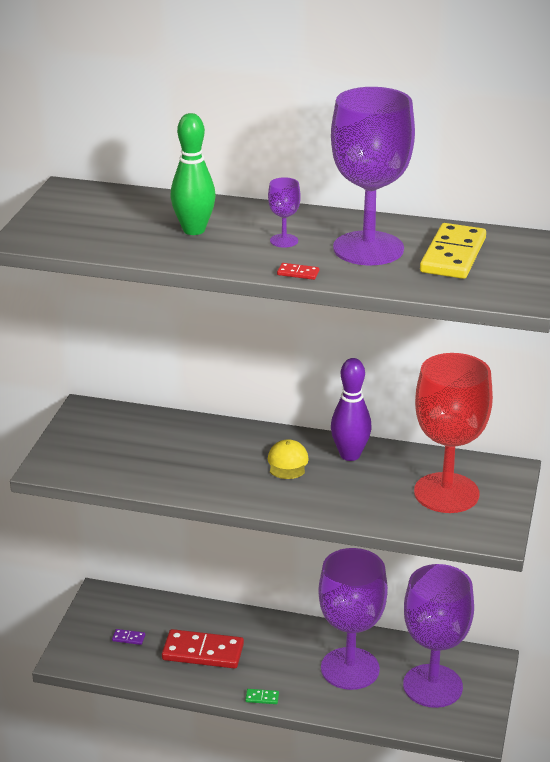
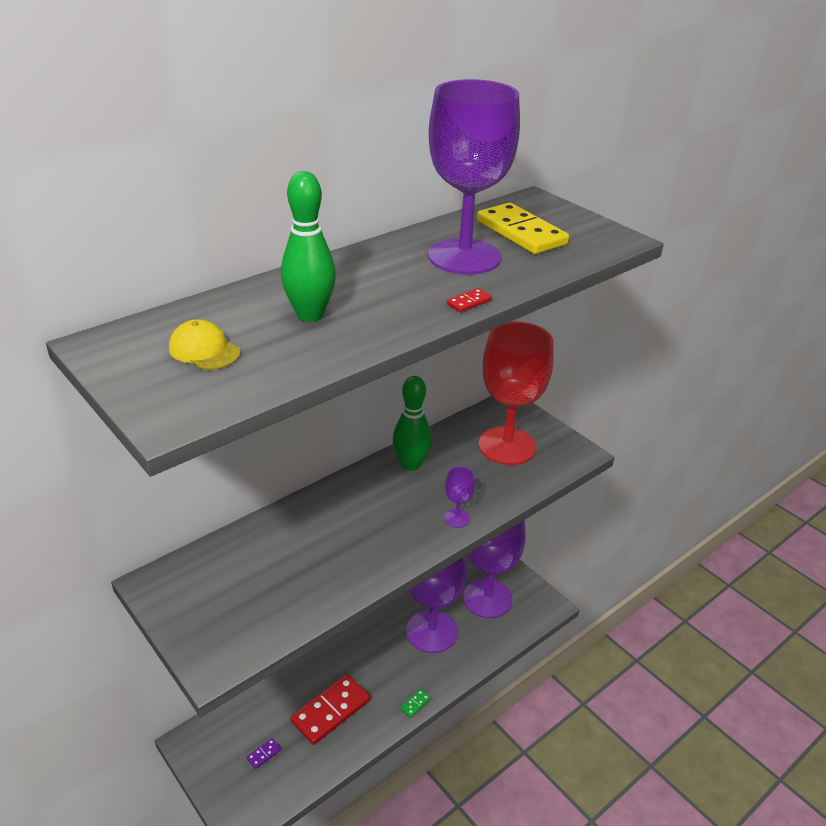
camera: 55 degrees left, 5 degrees up
purple goblet [268,177,301,248] -> purple goblet moved to [444,467,475,528]
yellow cap [268,439,309,479] -> yellow cap moved to [169,319,241,370]
purple bowling pin [331,358,372,461] -> green bowling pin [393,376,432,471]

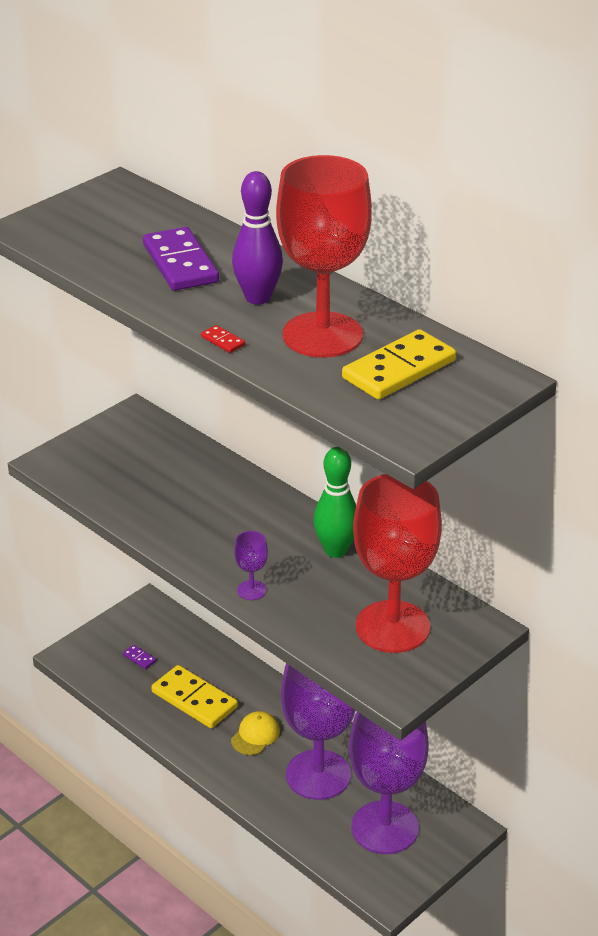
camera: 85 degrees right, 0 degrees up
yellow cap [169,319,241,370] -> yellow cap moved to [231,711,280,755]
green bowling pin [281,171,336,322] -> purple domino [143,227,219,291]
red domino [290,674,370,745] -> yellow domino [151,665,238,728]
green domino [400,689,431,718] -> none
purple goblet [428,79,520,275] -> red goblet [276,155,372,358]
none -> purple bowling pin [232,171,283,305]

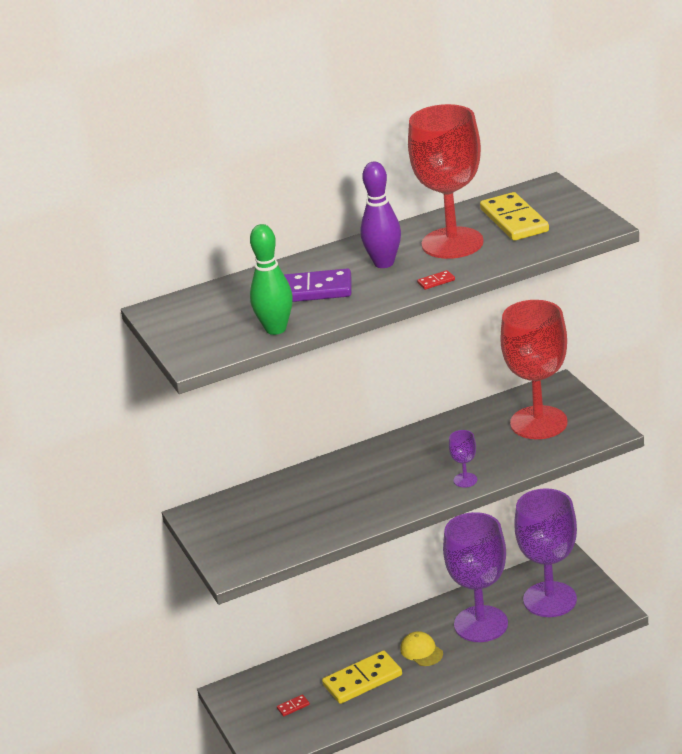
camera: 65 degrees left, 5 degrees down
purple domino [123,645,156,669] -> red domino [277,694,310,717]
green bowling pin [313,447,356,558] -> green bowling pin moved to [250,224,293,335]

